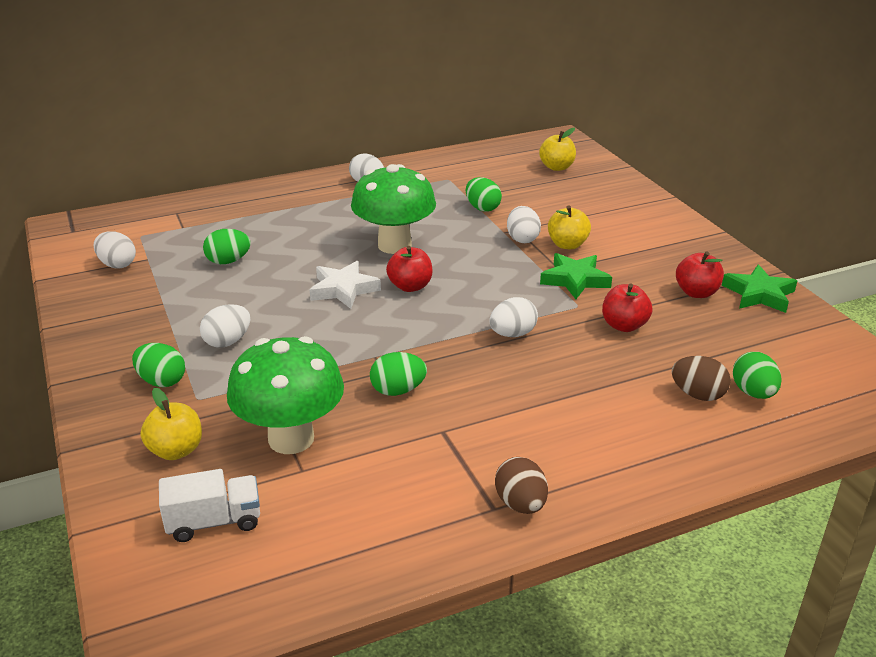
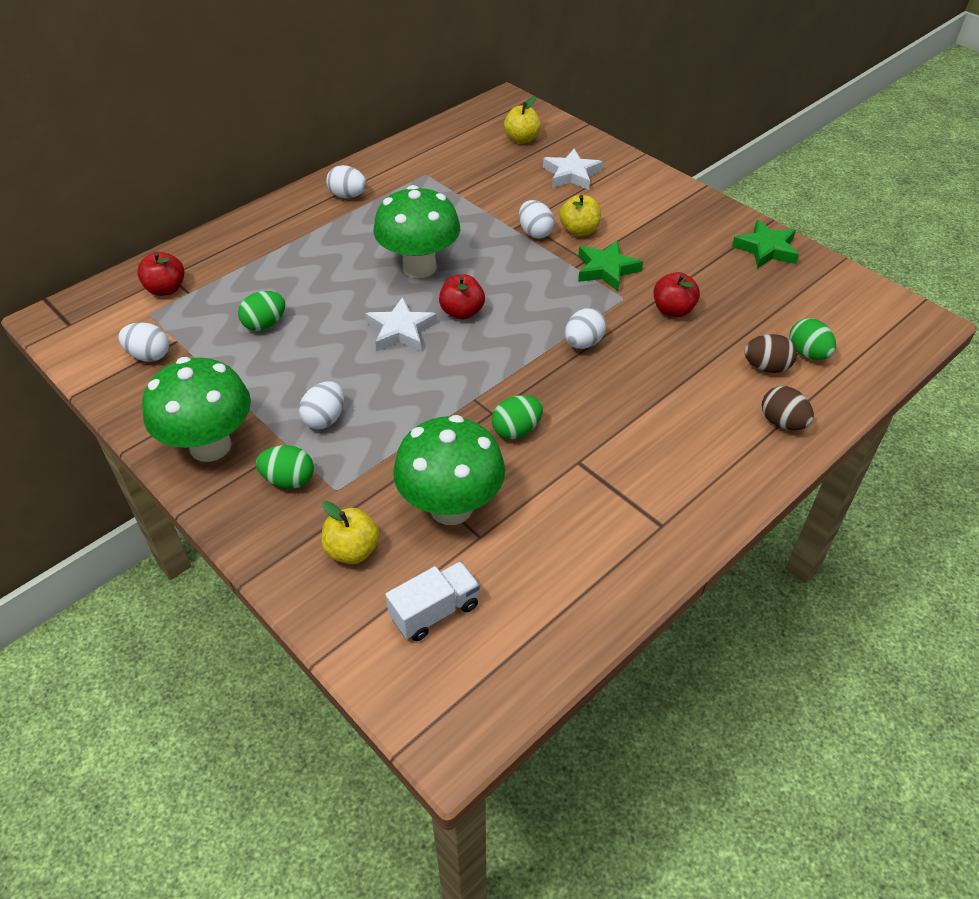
camera: 20 degrees left, 15 degrees up
green egg [466,177,502,212] -> none
brown egg [495,457,548,514] -> brown egg moved to [762,386,814,430]
red apple [676,252,724,298] -> red apple moved to [137,252,184,296]
none -> green mushroom [142,357,251,462]
none -> white star [543,149,603,190]

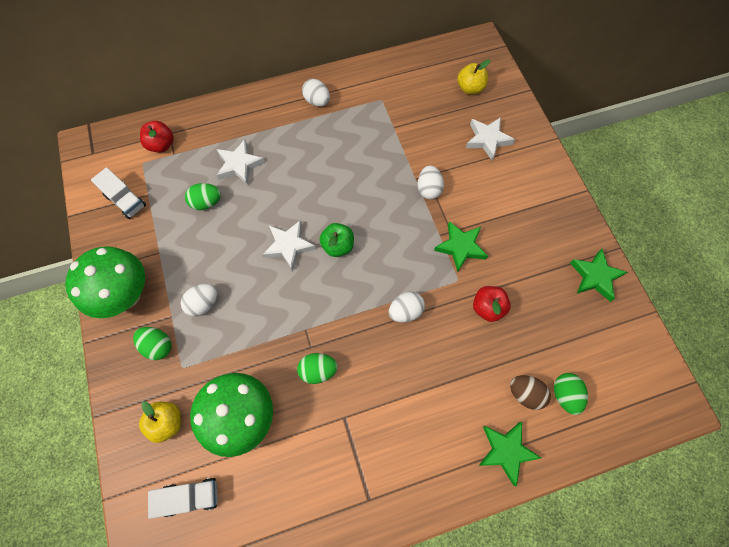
camera: 25 degrees right, 20 degrees up
white egg [118,323,169,362] -> white truck [91,167,146,219]
green mushroom [374,185,460,278] -> none
red apple [439,274,485,320] -> green apple [319,223,354,257]
yellow apple [559,194,601,236] -> none
brown egg [762,386,814,430] -> green star [479,422,541,486]
none -> white star [217,140,265,185]

